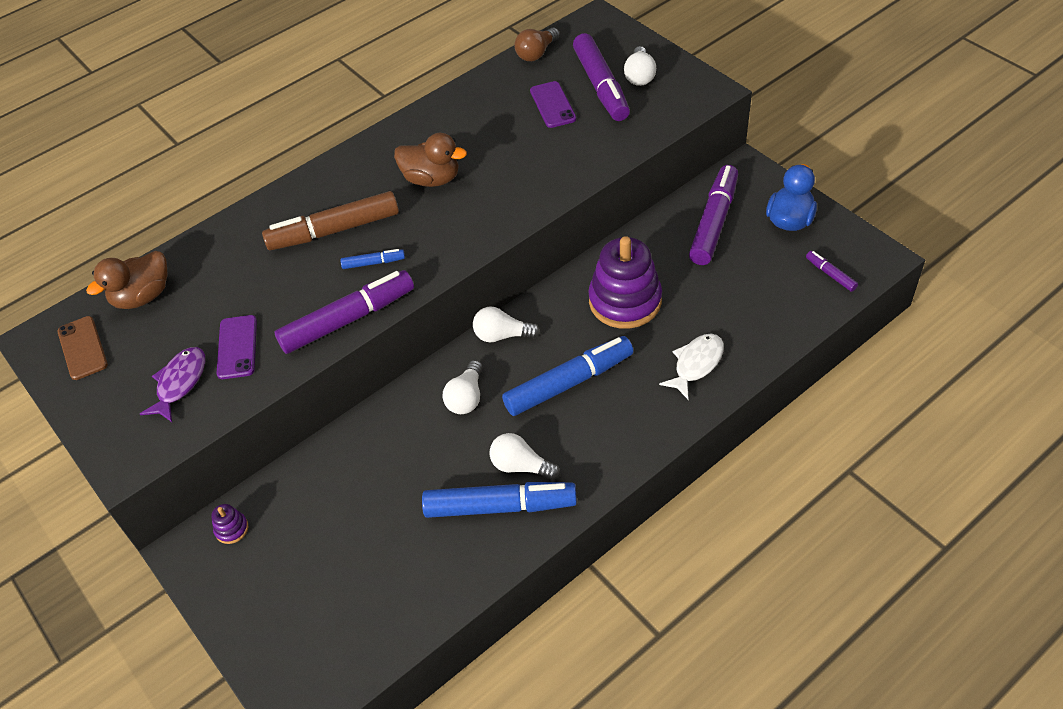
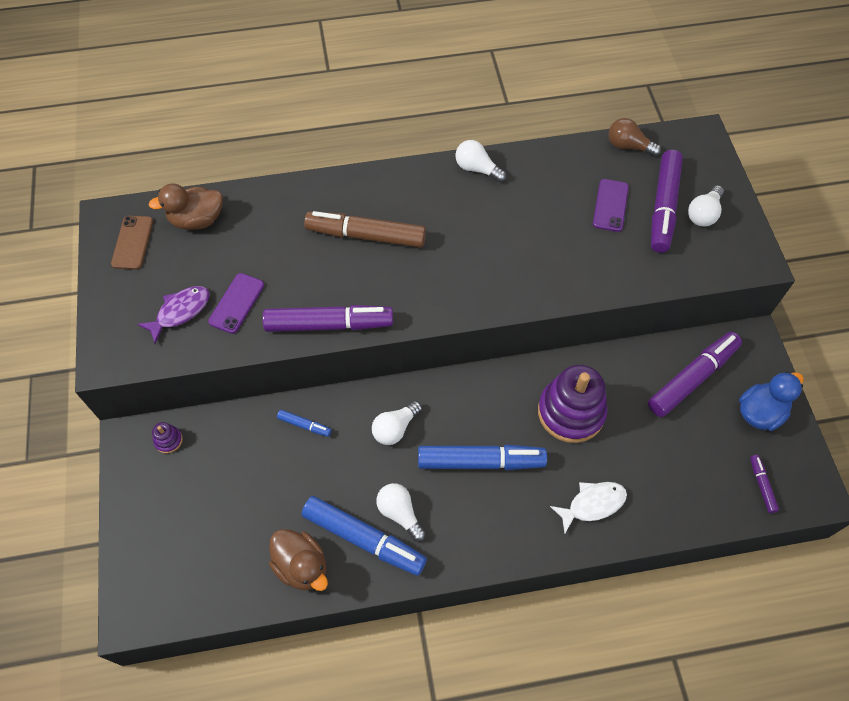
camera: 25 degrees right, 10 degrees up
blue marker [340,249,405,269] -> blue marker moved to [277,410,332,437]
brown duck [394,133,467,187] -> brown duck moved to [269,529,328,591]
white light bulb [473,306,540,342] -> white light bulb moved to [455,140,506,182]
brown light bulb [515,28,560,61] -> brown light bulb turned 45 degrees clockwise [608,118,661,157]

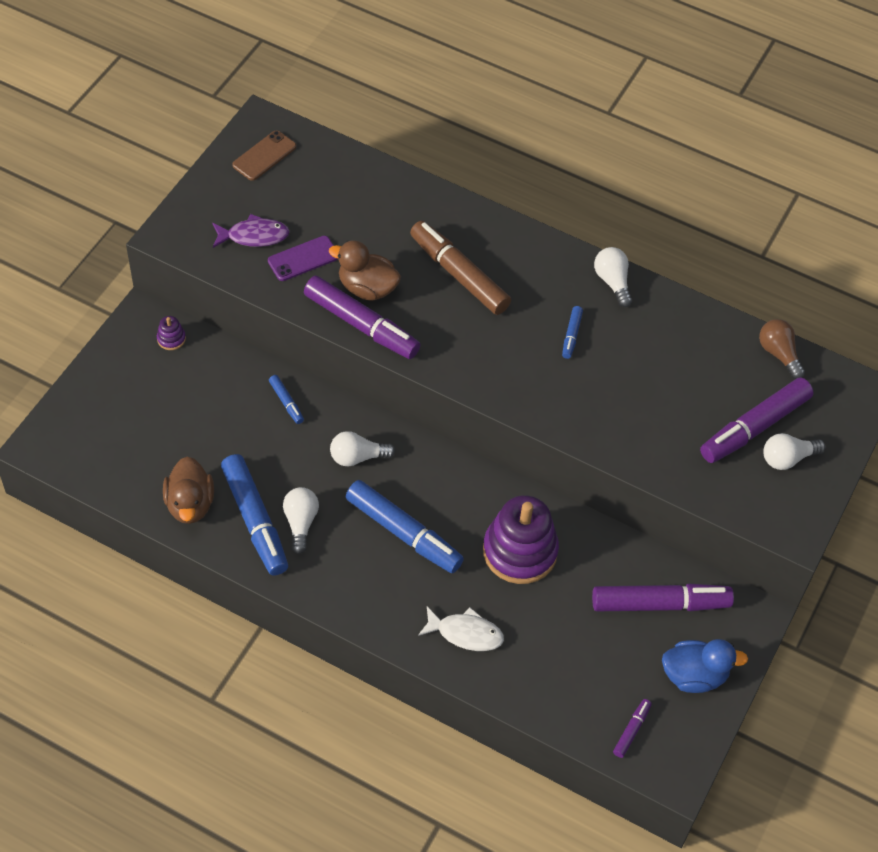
camera: 35 degrees right, 5 degrees down
brown duck [149,183,223,230] -> brown duck moved to [329,240,401,300]
purple phone [593,179,629,232] -> none
none -> blue marker [562,306,583,359]

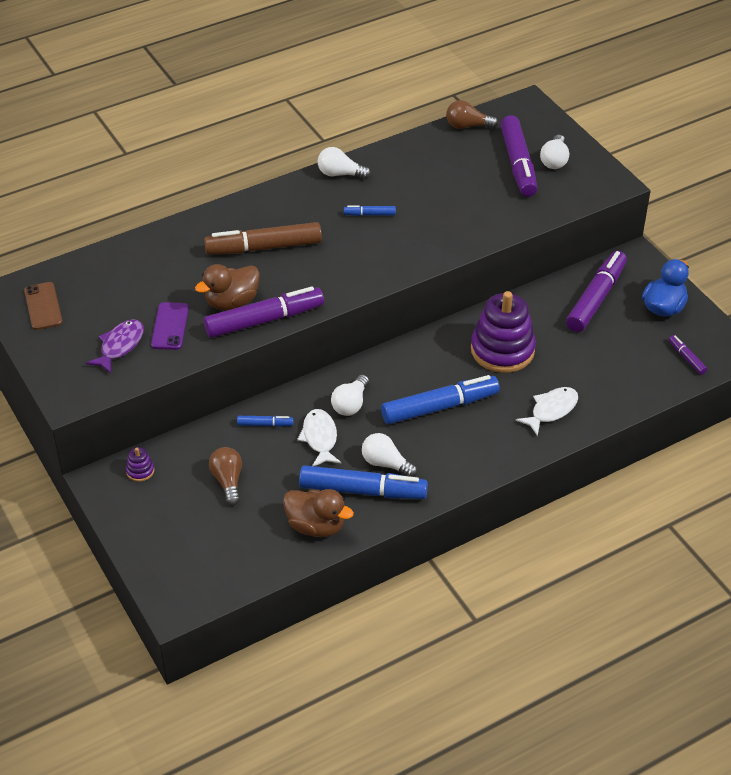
camera: 55 degrees left, 10 degrees down
blue marker [562,306,583,359] -> blue marker turned 135 degrees clockwise [344,205,396,216]
none -> brown light bulb [209,447,242,506]
none -> white fish [297,409,341,466]

